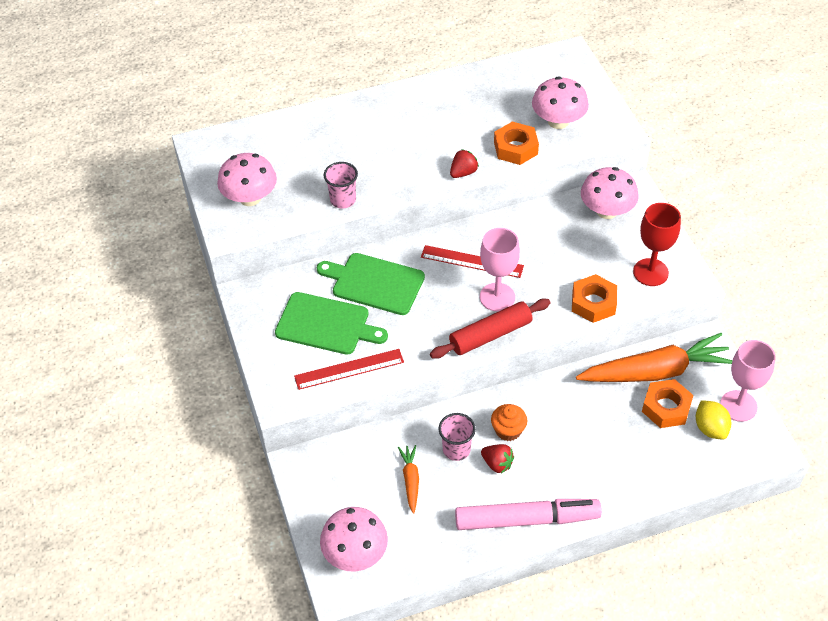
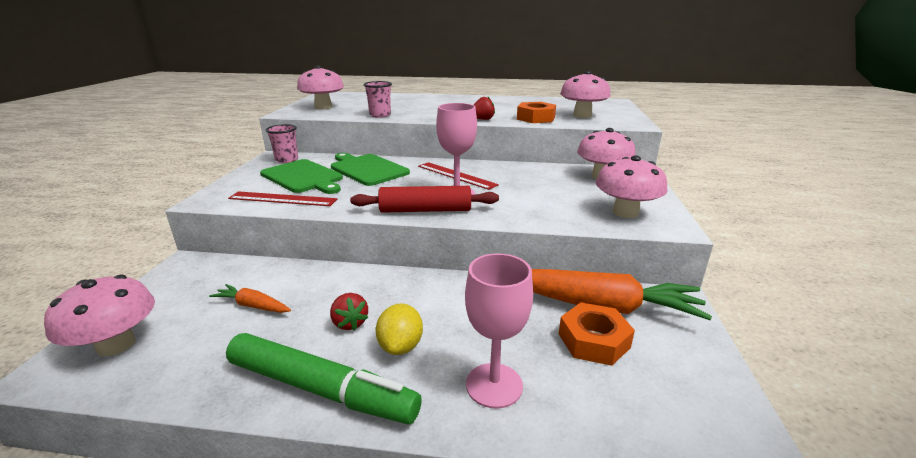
camera: 25 degrees right, 25 degrees down
orange carrot [398,445,419,514] -> orange carrot turned 90 degrees counterclockwise [209,284,291,313]
pink cup [439,413,476,461] -> pink cup moved to [266,124,298,163]
pink marker [455,499,602,530] -> green marker [226,333,422,424]
orange cupcake [491,404,527,441] -> none
orange nut [572,274,617,323] -> none
red goblet [633,203,681,286] -> pink mushroom [596,155,668,218]
yellow lemon [696,400,731,439] -> yellow lemon moved to [376,303,423,355]
pink goblet [720,340,776,422] -> pink goblet moved to [465,253,533,409]

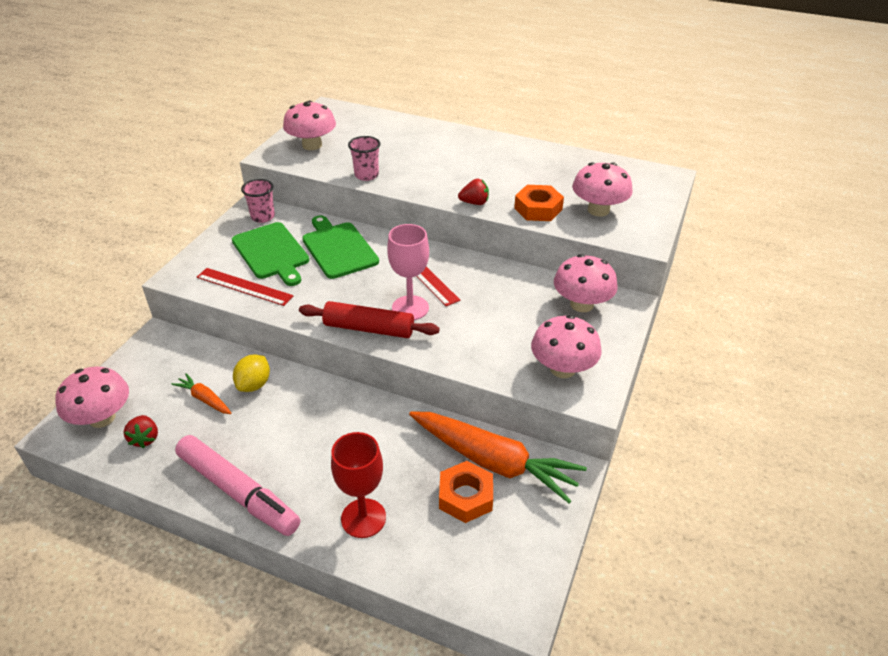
camera: 15 degrees right, 15 degrees up
green marker [226,333,422,424] -> pink marker [175,435,300,536]
red strawberry [330,293,368,331] -> red strawberry moved to [123,415,158,448]
yellow lemon [376,303,423,355] -> yellow lemon moved to [233,354,270,392]
pink goblet [465,253,533,409] -> red goblet [331,432,386,538]

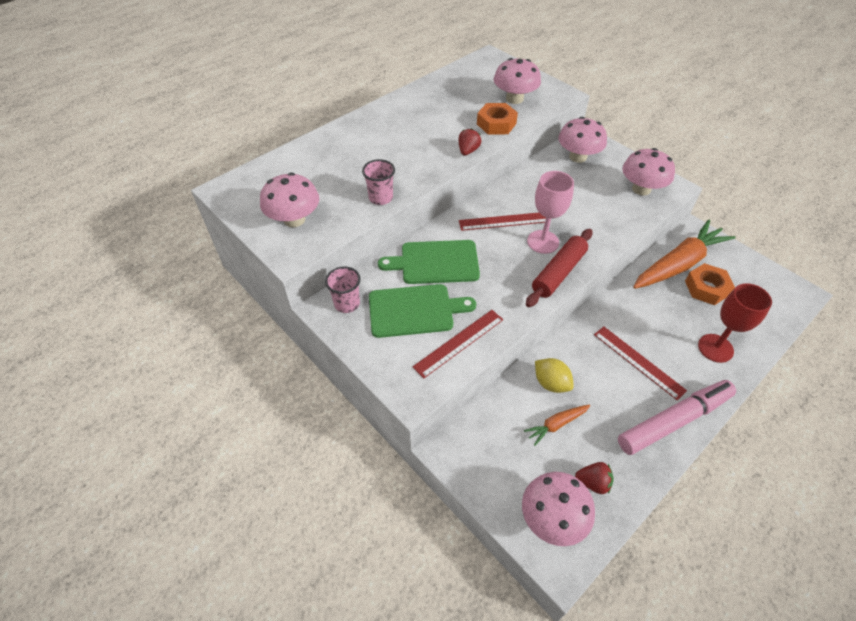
camera: 65 degrees left, 10 degrees up
none -> red ruler [594,326,687,400]

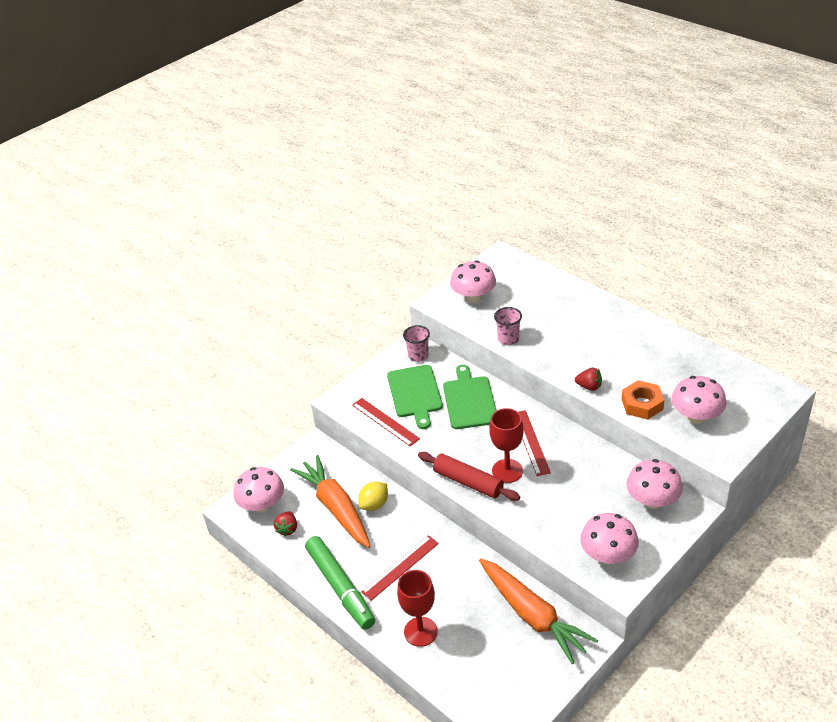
camera: 90 degrees right, 10 degrees down
orange carrot [524,405,590,446] -> orange carrot [290,455,371,548], size x2.19
pink goblet [527,171,574,254] -> red goblet [490,408,524,483]
pink marker [618,380,736,455] -> green marker [305,536,375,630]
orange nut [685,263,735,305] -> none

